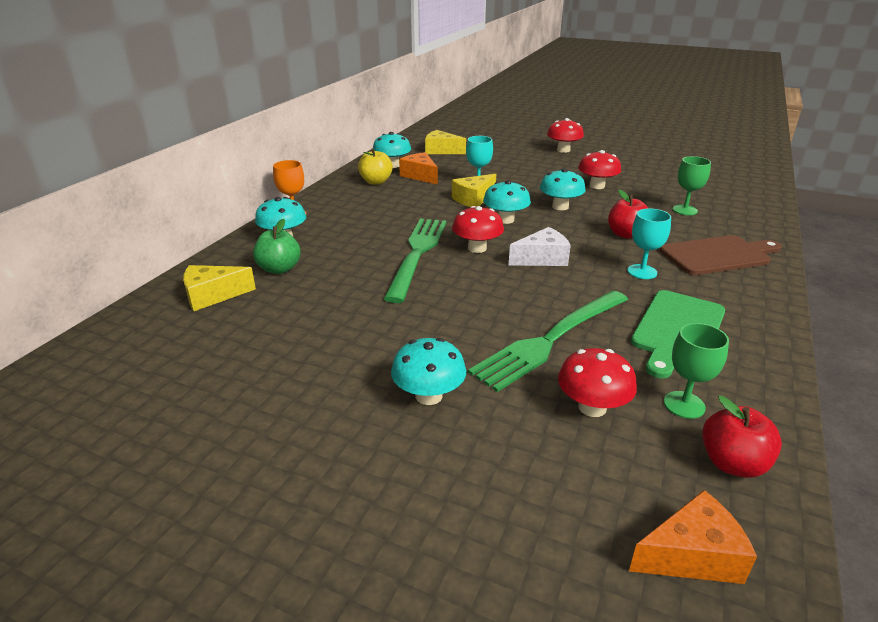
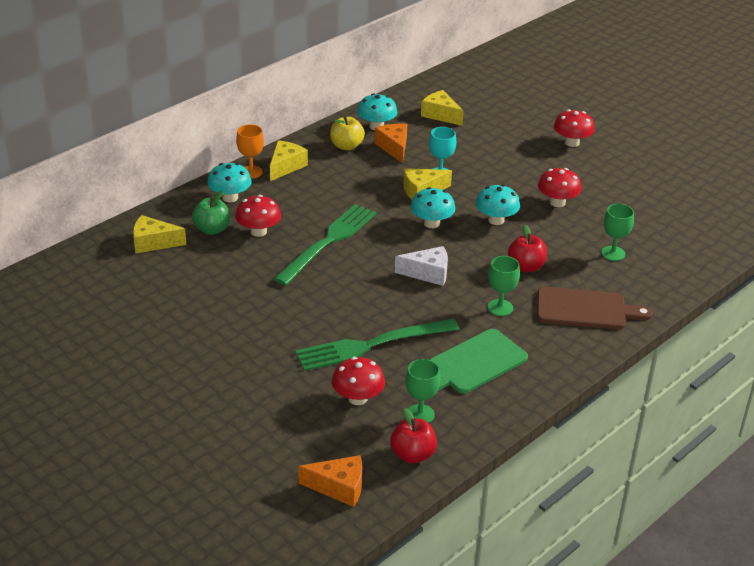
camera: 20 degrees right, 5 degrees up
turquoise mushroom [391,338,466,405] -> none
red mushroom [452,206,504,253] -> red mushroom moved to [235,195,281,237]
turquoise goblet [627,208,671,279] -> green goblet [488,256,520,316]
none -> yellow cheese [270,140,308,181]

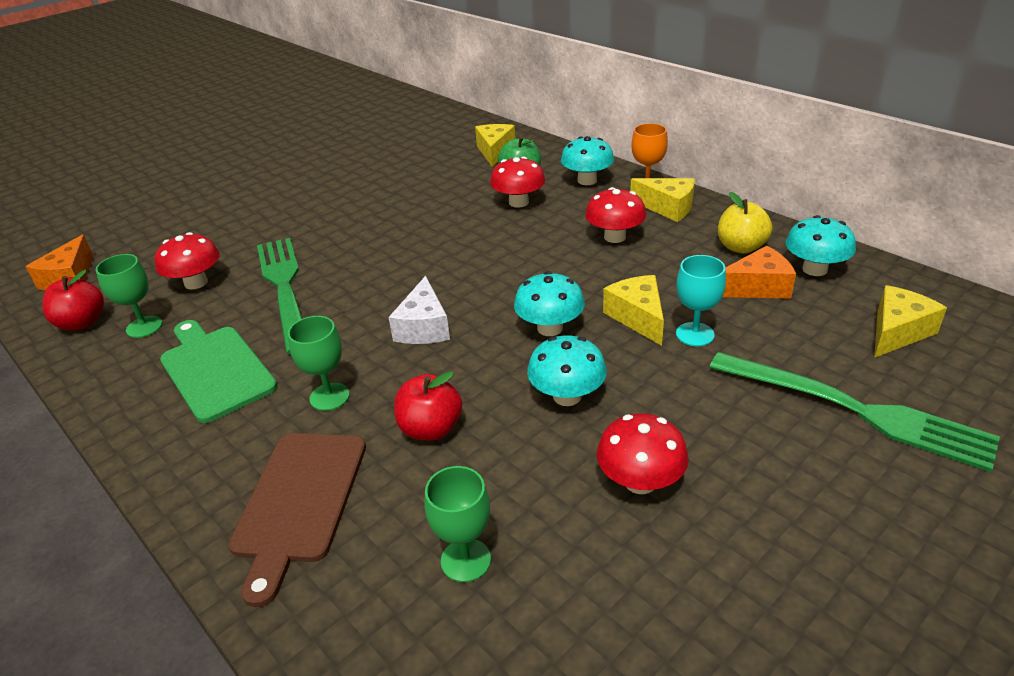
camera: 95 degrees right, 0 degrees up
green fork [274,204,377,286] -> green fork moved to [709,352,1000,472]
red mushroom [554,110,595,147] -> red mushroom moved to [585,187,646,243]

